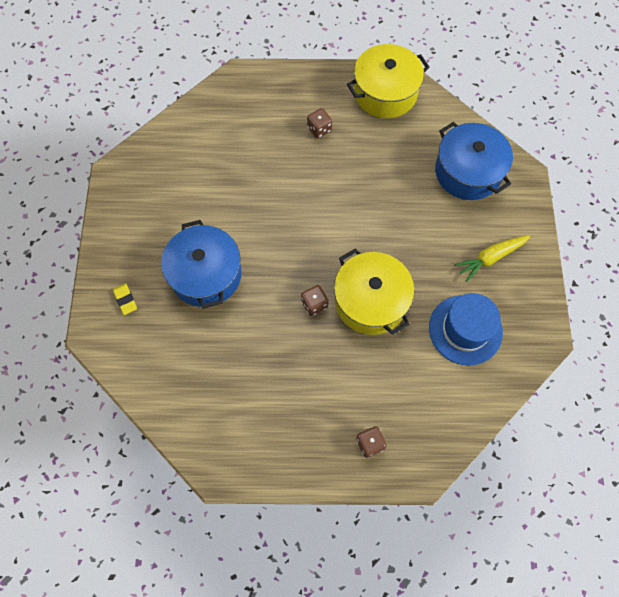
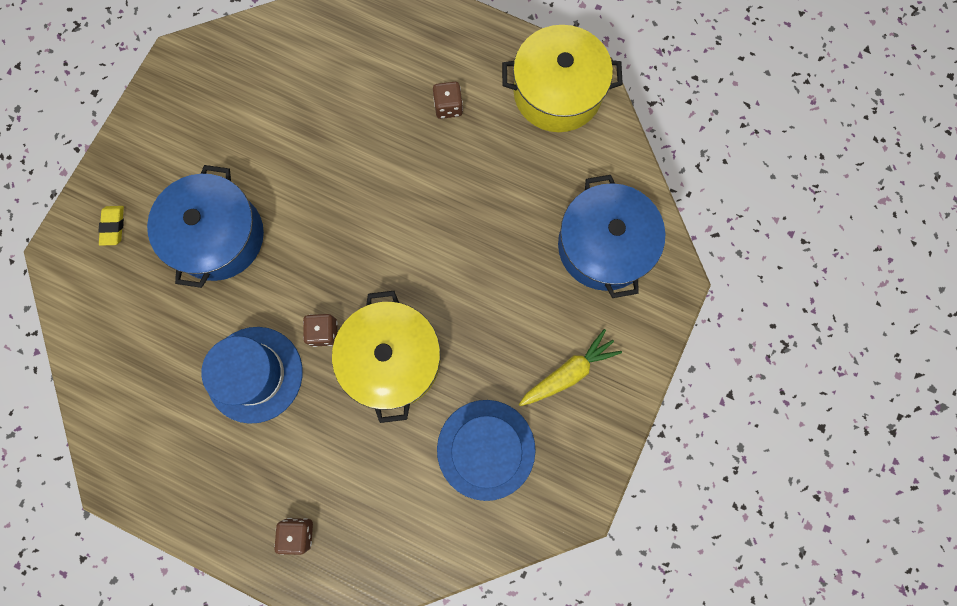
camera: 25 degrees right, 10 degrees up
yellow carrot [454,235,530,282] -> yellow carrot turned 150 degrees clockwise [519,329,622,406]
none -> blue hat [201,327,303,424]

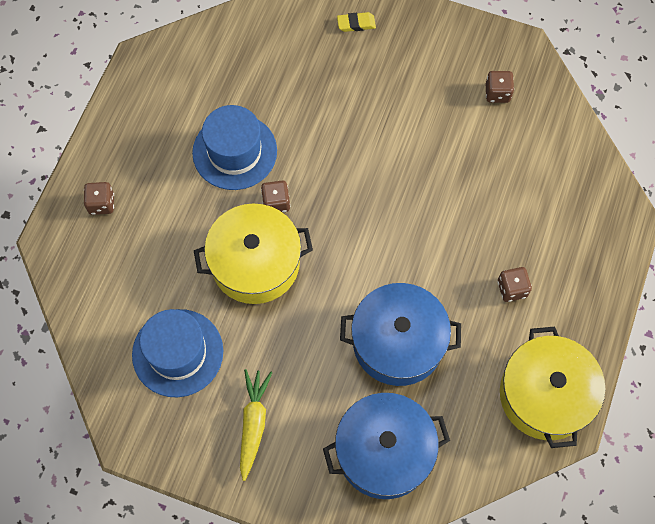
camera: 85 degrees right, 10 degrees down
blue pot [147,165,264,288] -> blue pot moved to [340,283,461,386]
yellow carrot [519,329,622,406] -> yellow carrot turned 135 degrees counterclockwise [240,369,272,481]
none -> brown dice [486,71,514,103]

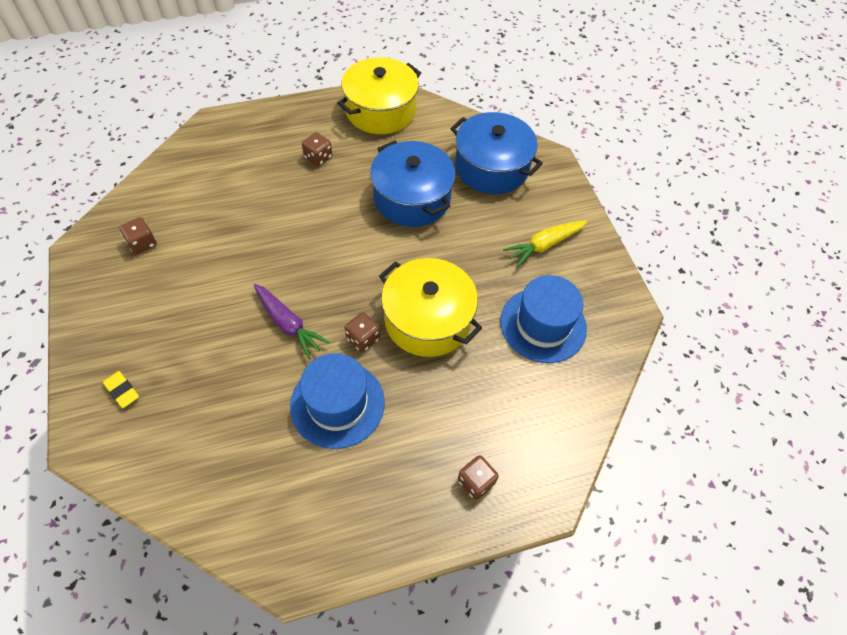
camera: 130 degrees left, 10 degrees down
none -> purple carrot [254,284,330,359]

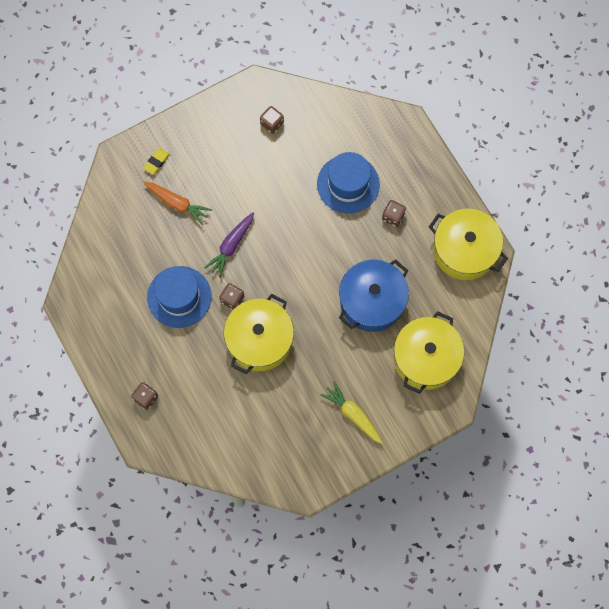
camera: 80 degrees right, 15 degrees up
blue pot [450,112,543,194] -> yellow pot [394,311,465,394]
blue hat [500,275,587,363] -> blue hat moved to [317,152,380,214]
none -> orange carrot [144,182,212,225]

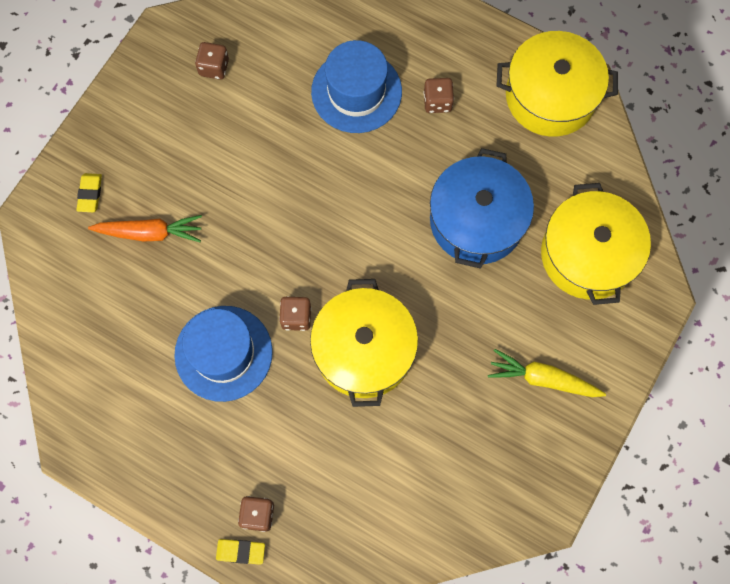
camera: 30 degrees left, 0 degrees up
purple carrot [204,212,254,278] -> none
none -> yellow eraser [216,539,265,565]

